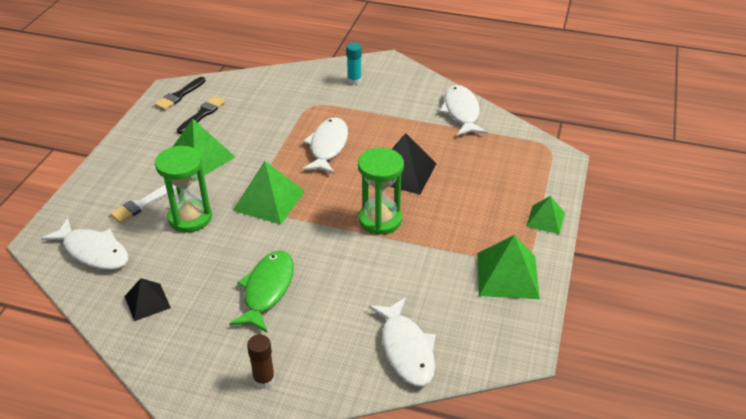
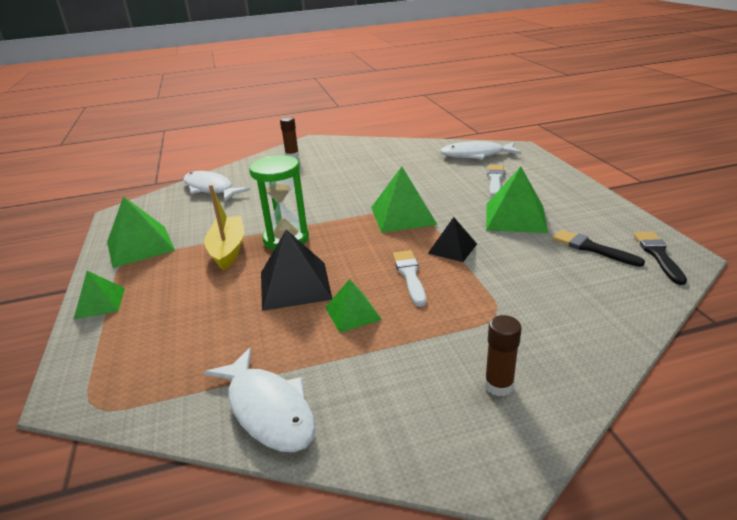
camera: 150 degrees right, 10 degrees down
black pyramid [125,278,171,321] -> black pyramid moved to [428,217,477,262]
green hourglass [155,146,212,233] -> none
black brush [177,96,225,134] -> black brush turned 135 degrees clockwise [552,230,645,267]
green fish [229,251,294,332] -> none
white fish [302,117,348,174] -> white brush [393,250,426,307]
turquoise glue stick [346,43,362,85] -> brown glue stick [484,315,522,396]
none -> yellow boat [204,185,244,270]
none -> green pyramid [325,279,382,333]

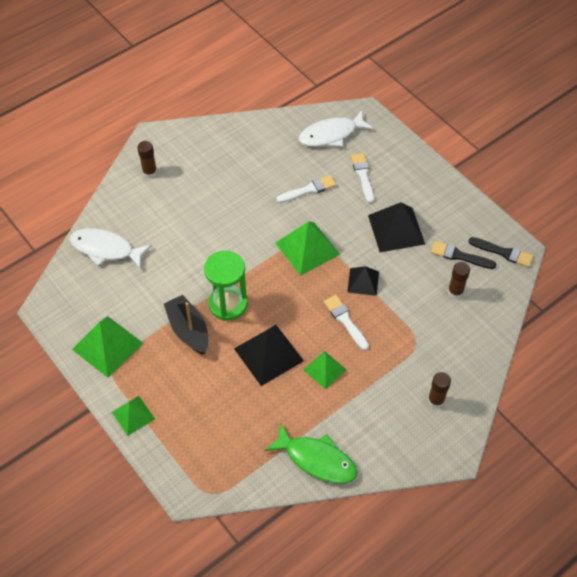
camera: 25 degrees left, 25 degrees up
yellow boat [204,185,244,270] -> black boat [164,295,208,355]
white fish [204,348,316,452] -> green fish [265,424,357,484]
green pyramid [486,167,548,233] -> black pyramid [368,202,425,252]
black brush [634,232,687,285] -> black brush turned 135 degrees clockwise [468,237,534,267]
none -> white brush [276,175,336,203]
none -> brown glue stick [448,262,470,299]

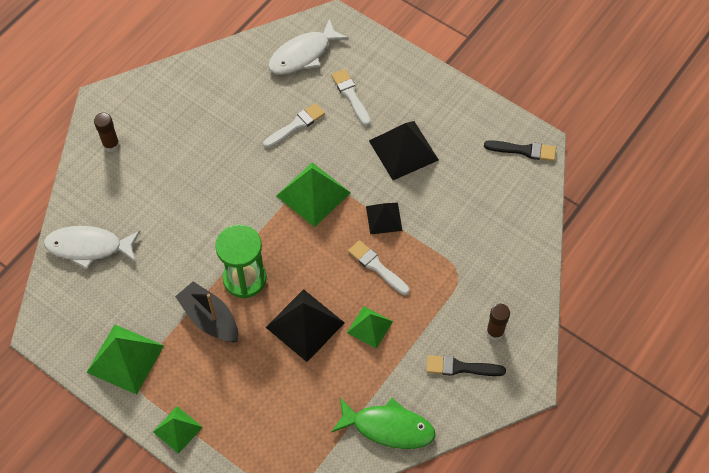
camera: 15 degrees left, 5 degrees up
black brush [431,241,496,269] -> black brush moved to [426,355,506,376]
brown glue stick [448,262,470,299] -> none

